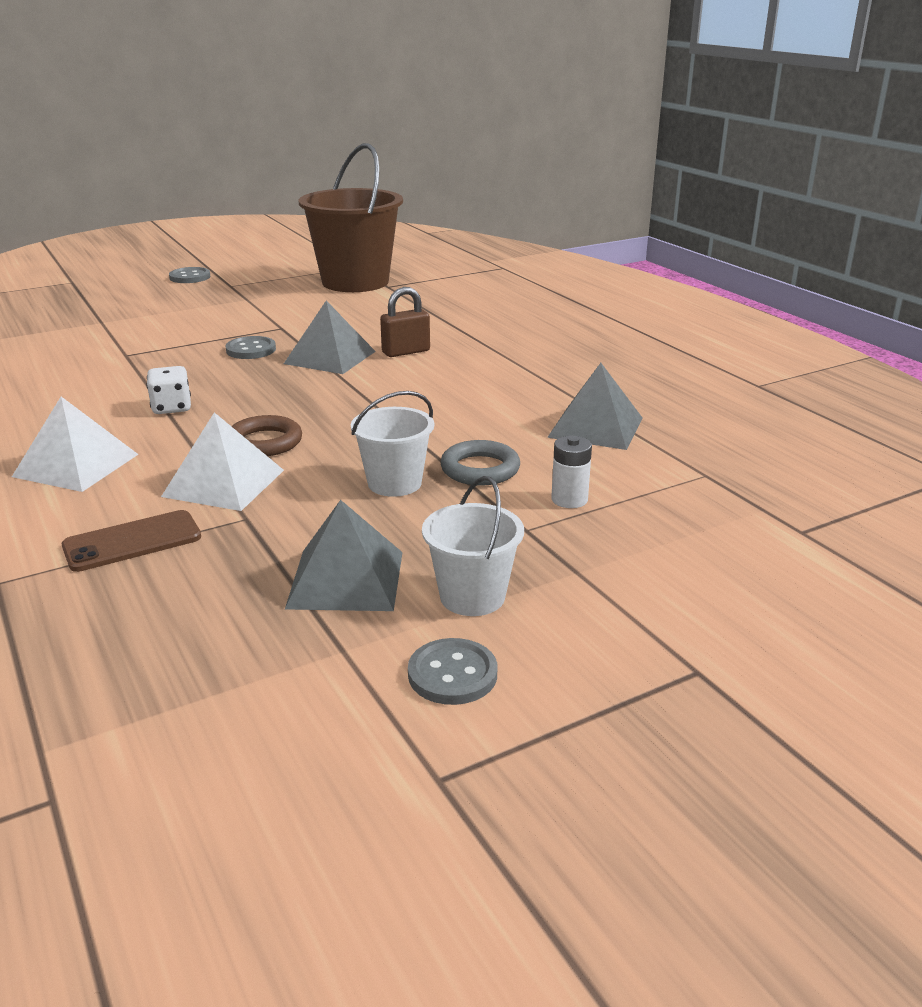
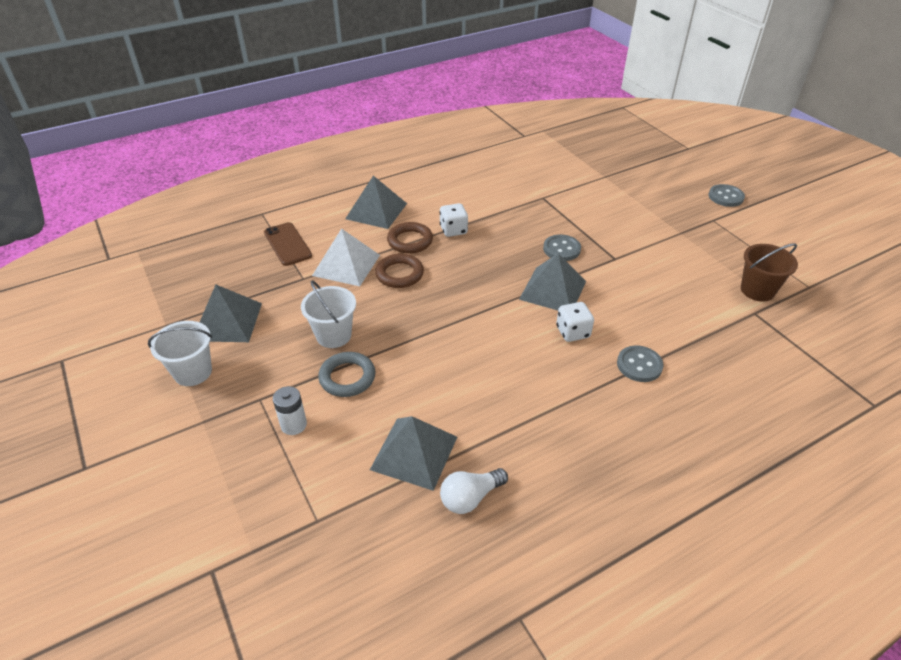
camera: 90 degrees right, 15 degrees up
white pyramid [12,397,138,492] -> grey pyramid [345,176,407,229]
brown bucket [299,143,403,292] -> brown bucket [741,243,798,302], size x0.50
brown padlock [380,287,430,357] -> white dice [556,302,594,342]
grey button [408,638,497,705] -> grey button moved to [617,345,663,382]
none -> brown ring [387,222,433,254]
none -> white light bulb [440,468,508,514]

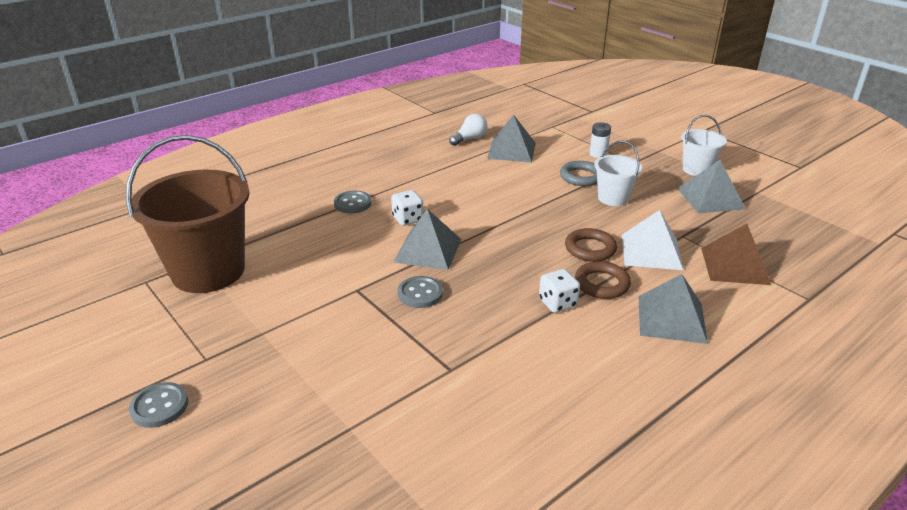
camera: 170 degrees right, 10 degrees down
brown phone [264,222,312,266] -> brown pyramid [701,223,771,285]
brown bucket [741,243,798,302] -> brown bucket [126,135,250,293], size x2.00

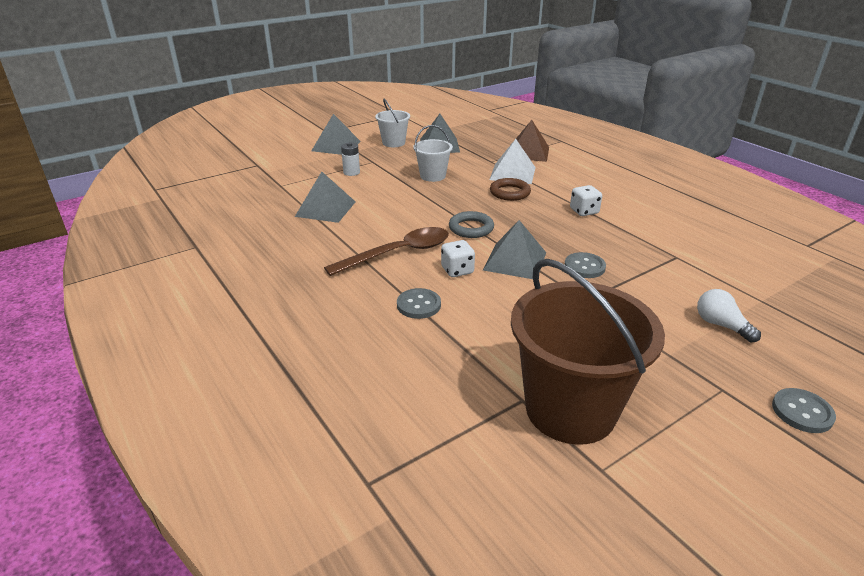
camera: 85 degrees left, 0 degrees up
white light bulb [449,114,488,146] -> white light bulb moved to [697,289,761,343]
grey ring [560,161,597,186] -> grey ring moved to [449,211,494,238]
brown ring [575,261,631,299] -> none
grey pyramid [638,274,708,344] -> grey pyramid moved to [311,114,361,155]
none -> brown spoon [324,227,449,276]

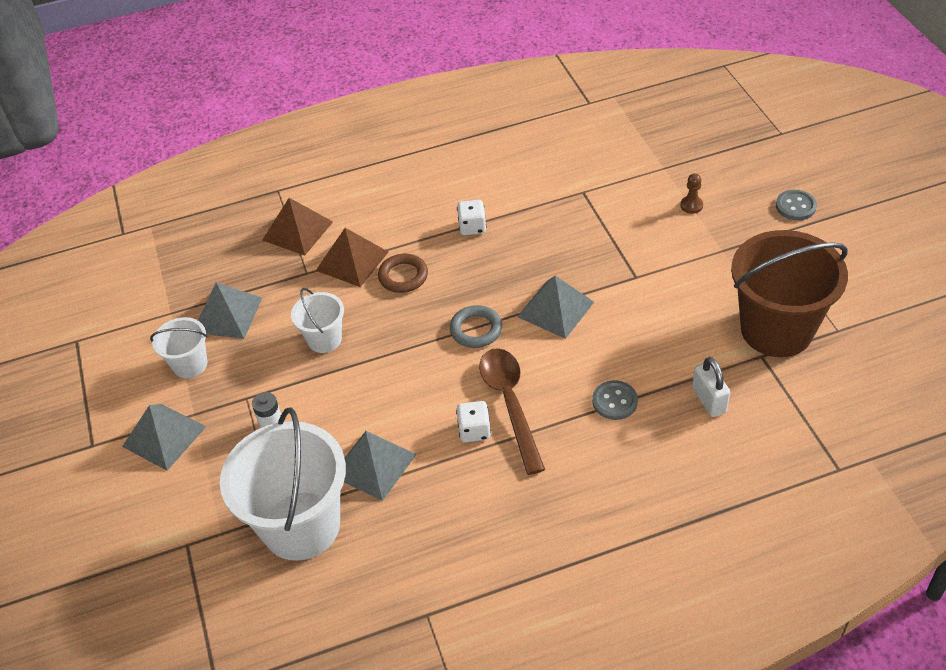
camera: 70 degrees left, 15 degrees up
white dice [441,240,475,277] -> white dice moved to [456,401,491,442]
white pyramid [489,139,536,184] -> brown pyramid [316,228,388,287]
grey button [564,252,606,278] -> none
white light bulb [697,289,761,343] -> brown pawn [680,173,703,214]
none -> white bucket [220,407,346,561]
none -> white padlock [692,357,730,417]

